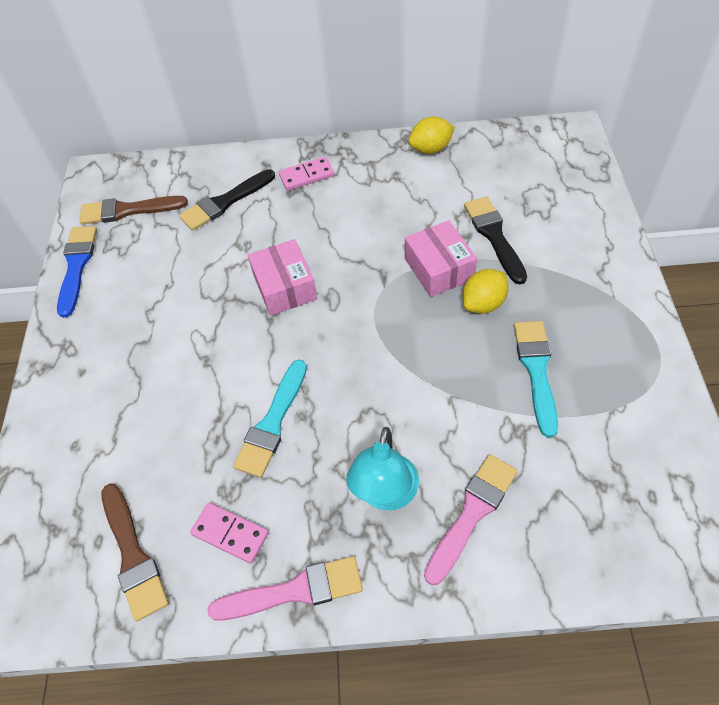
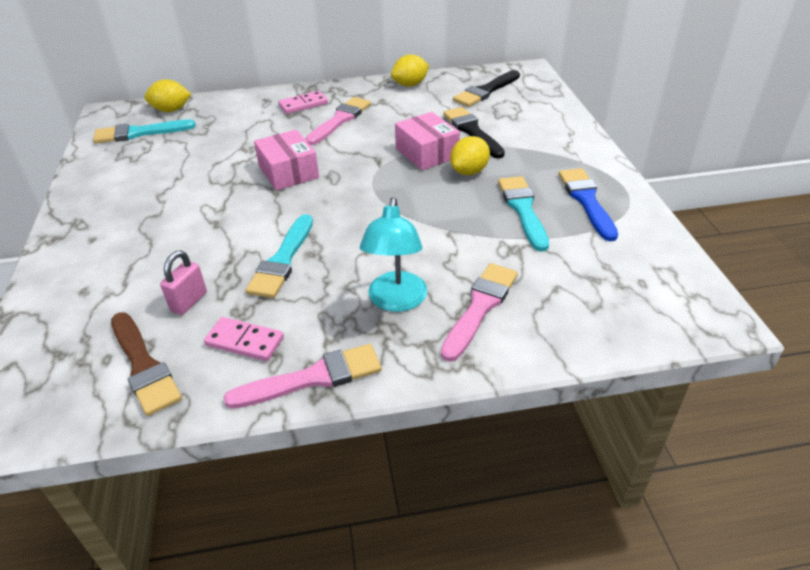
camera: 10 degrees left, 15 degrees down
blue brush [57,226,97,318] -> blue brush moved to [559,168,618,241]
brown brush [79,196,188,225] -> turquoise brush [93,119,196,144]
black brush [179,169,275,231] -> black brush moved to [453,70,520,107]
none -> yellow lemon [144,79,191,112]
none -> pink padlock [160,251,207,315]
none -> pink brush [305,97,371,145]

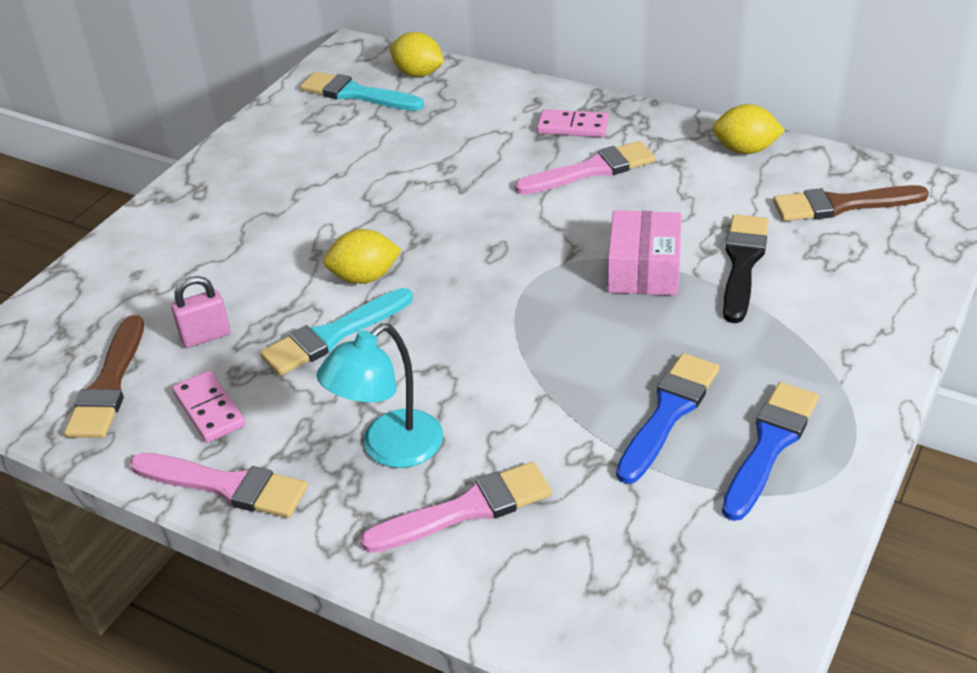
camera: 40 degrees right, 0 degrees up
pink box [254,129,319,191] -> none
yellow lemon [450,136,490,175] -> yellow lemon moved to [323,229,402,284]
black brush [453,70,520,107] -> brown brush [773,185,929,221]
turquoise brush [498,176,549,252] -> blue brush [616,353,719,484]

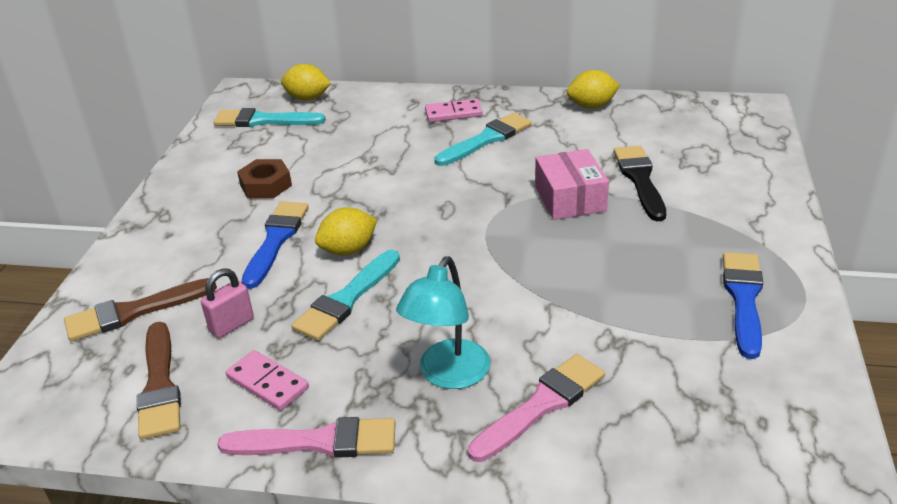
camera: 20 degrees left, 5 degrees down
pink brush [515,141,655,194] -> turquoise brush [435,113,532,166]
blue brush [616,353,719,484] -> blue brush moved to [242,201,309,289]
brown brush [773,185,929,221] -> brown brush moved to [64,278,217,341]
none -> brown nut [237,159,292,198]

